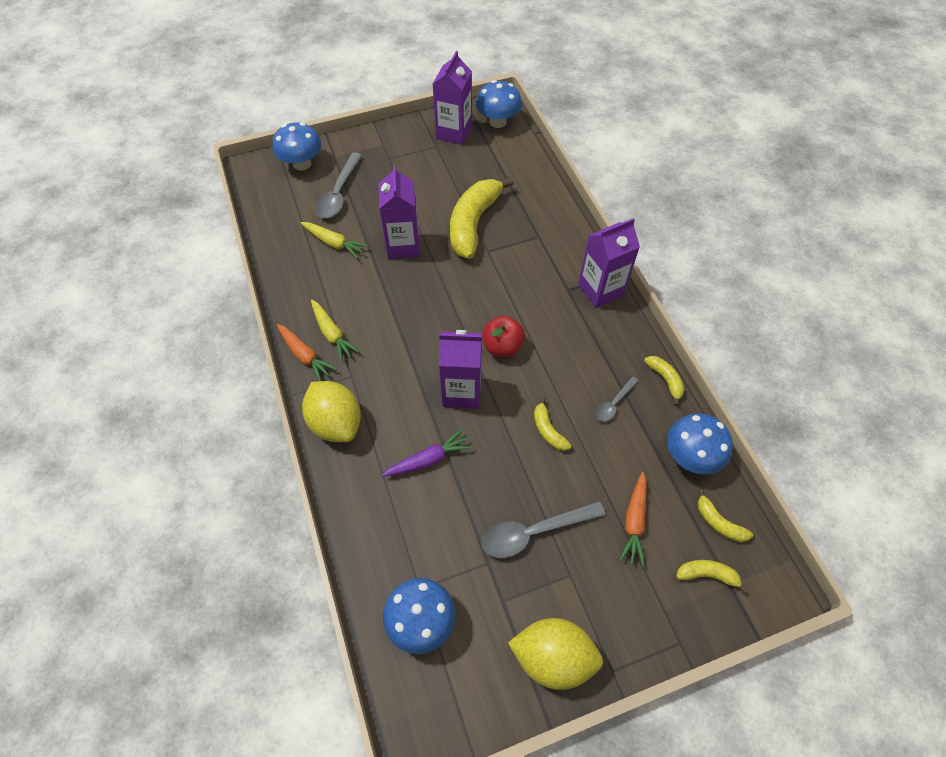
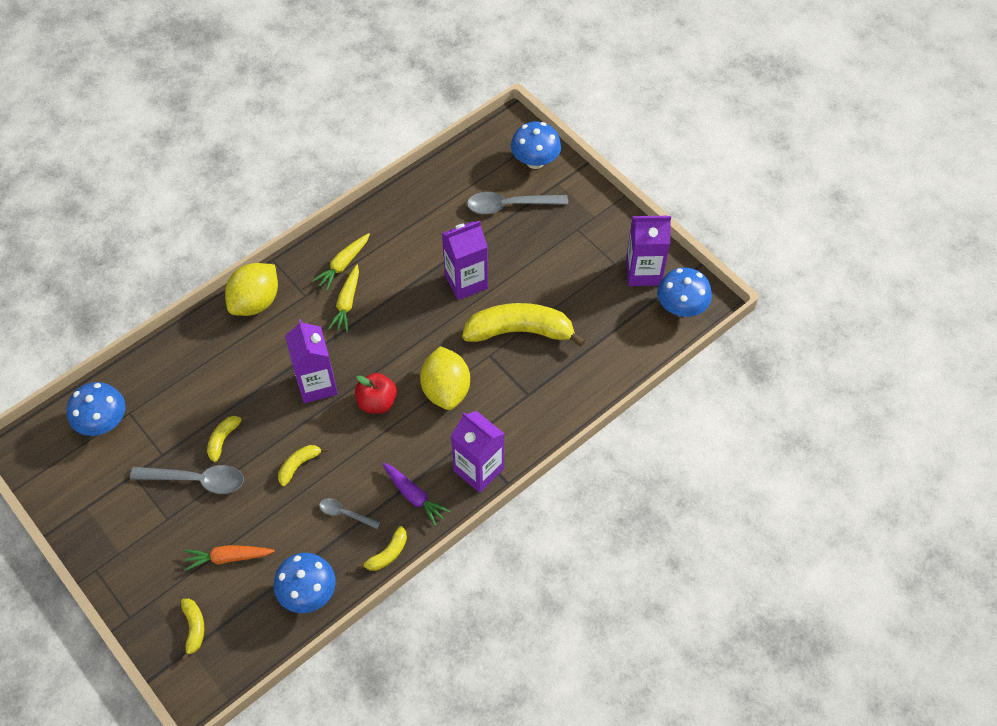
camera: 70 degrees right, 0 degrees up
orange carrot [277,324,337,381] -> none
yellow carrot [301,222,368,259] -> yellow carrot moved to [328,265,359,332]
purple carrot [382,429,472,477] -> purple carrot moved to [382,463,451,526]
grey spoon [481,501,606,558] -> grey spoon turned 135 degrees clockwise [130,465,244,494]
yellow lemon [508,618,603,690] -> yellow lemon moved to [420,346,470,410]
yellow banana [697,489,753,542] -> yellow banana moved to [207,415,248,462]

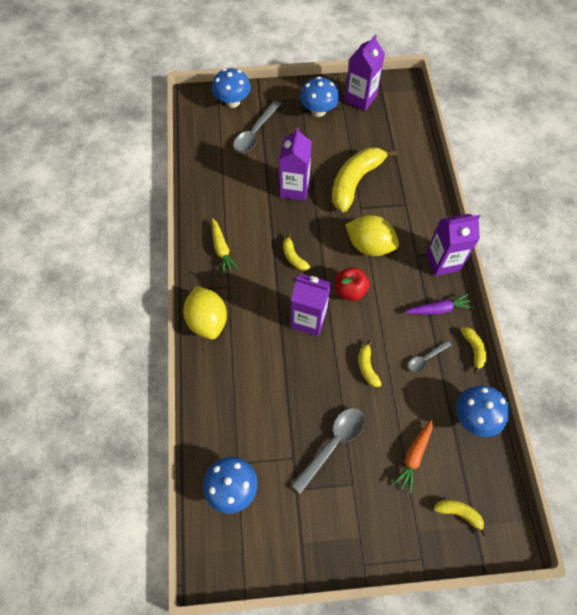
camera: 55 degrees left, 5 degrees up
yellow banana [207,415,248,462] -> yellow banana moved to [283,233,310,271]
yellow carrot [328,265,359,332] -> none
blue mushroom [657,267,712,317] -> blue mushroom moved to [300,77,339,117]

